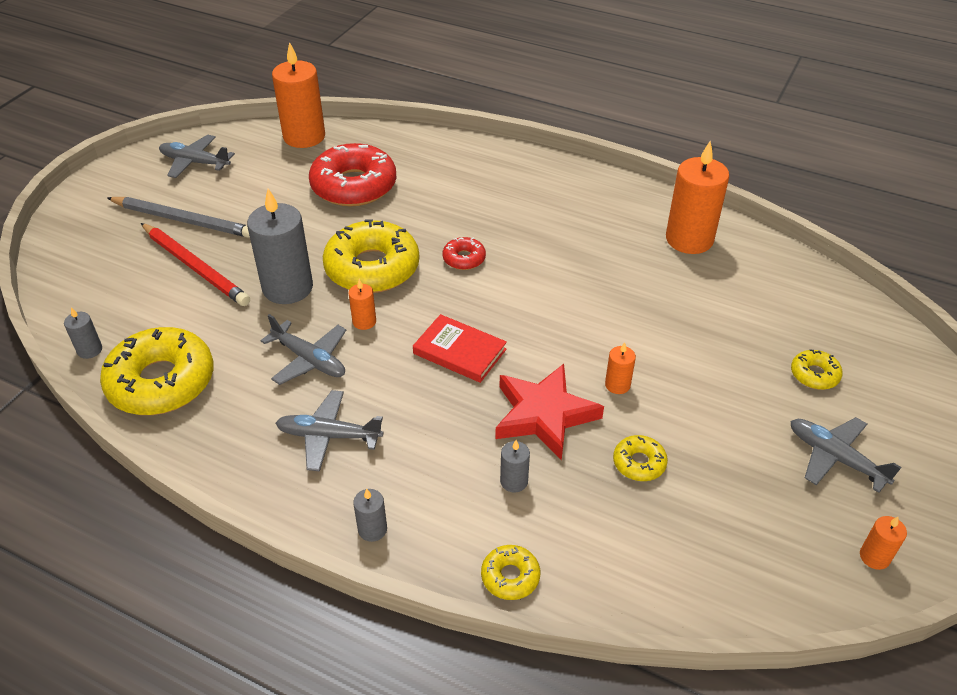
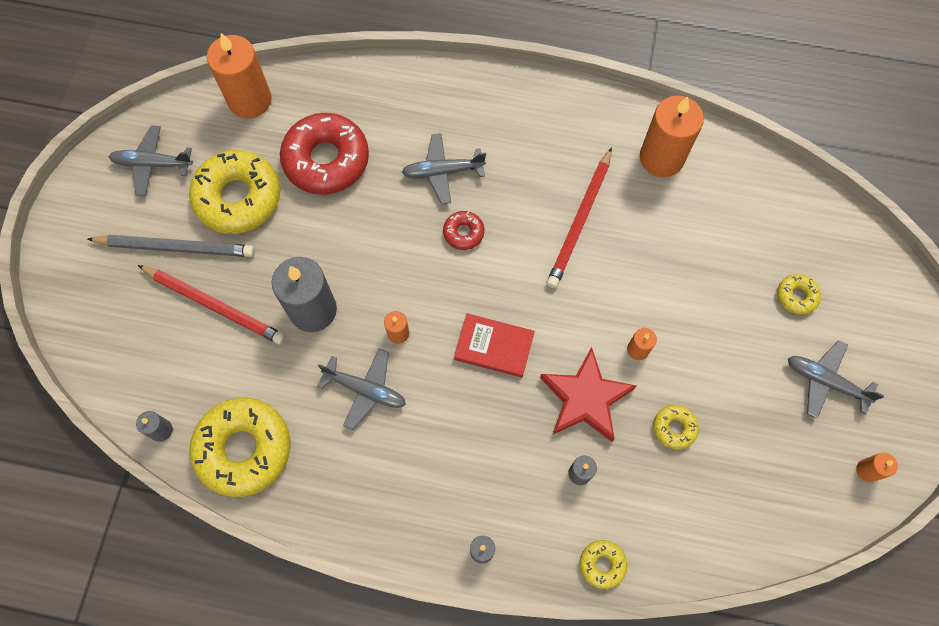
camera: 15 degrees left, 25 degrees up
grey plane [276,390,383,471] -> grey plane moved to [402,133,486,204]
yellow donut [323,219,420,293] -> yellow donut moved to [189,150,280,234]
none -> red pencil [547,147,612,288]

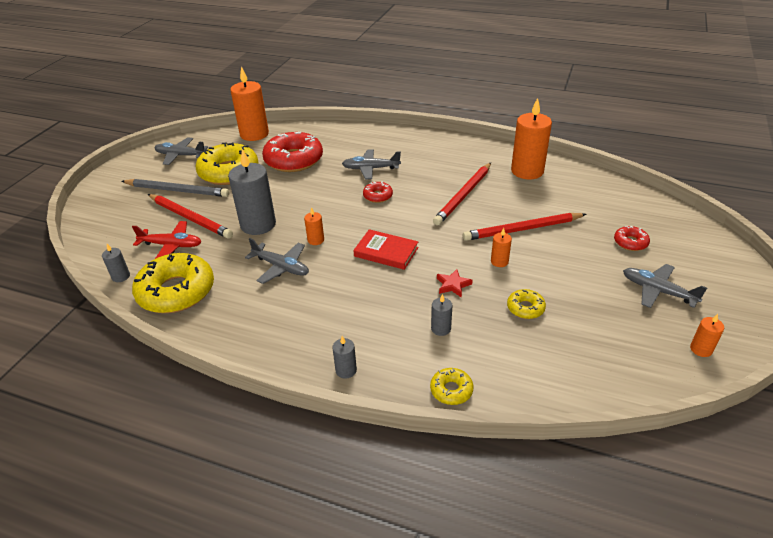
camera: 10 degrees right, 30 degrees down
red star [540,347,636,442] -> red star [437,269,473,298], size x0.47
yellow donut [777,274,821,315] -> red donut [614,226,650,251]
none -> red plane [132,221,202,259]
none -> red pencil [463,213,586,241]

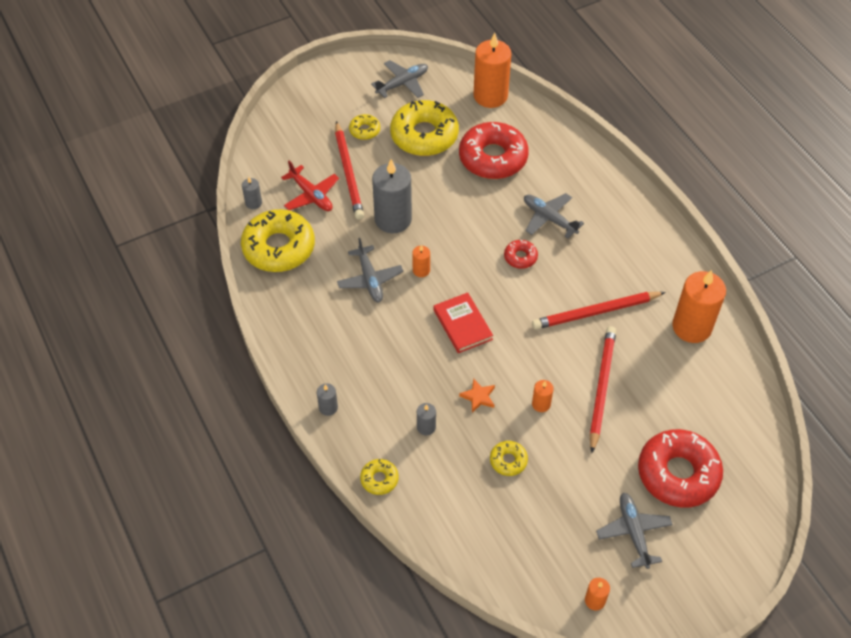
camera: 40 degrees right, 15 degrees up
grey pencil [121,179,229,197] -> yellow donut [349,114,380,140]
grey plane [155,137,208,165] -> grey plane turned 90 degrees clockwise [371,60,428,98]
red star [437,269,473,298] -> orange star [459,378,495,413]
red pencil [463,213,586,241] -> red pencil turned 75 degrees clockwise [590,326,616,453]
red donut [614,226,650,251] -> red donut [638,429,723,508], size x2.18

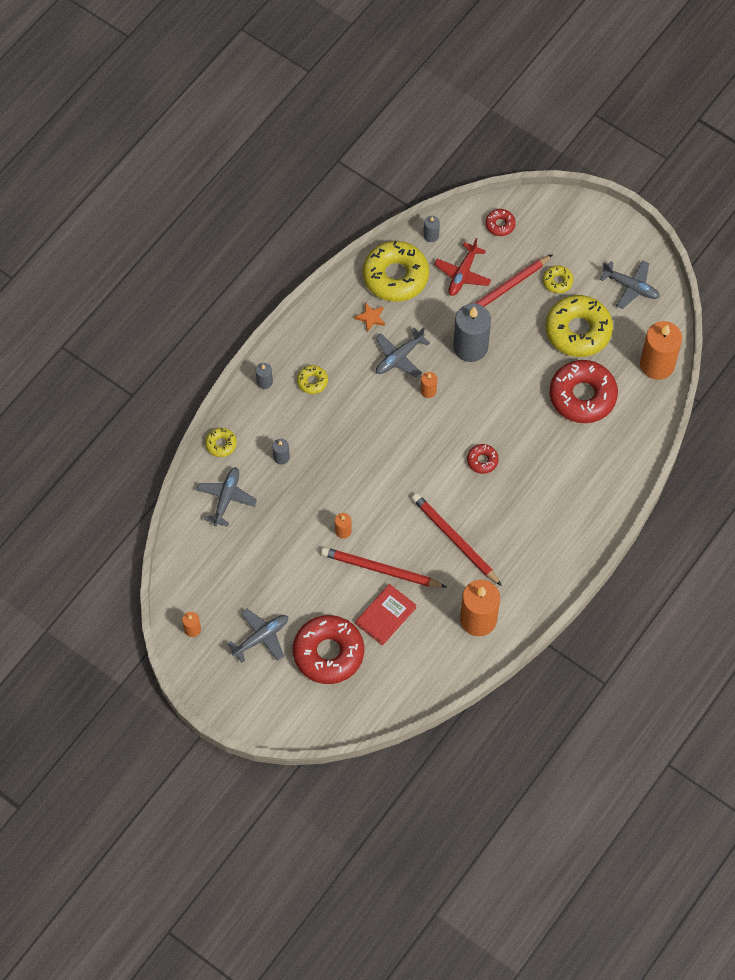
camera: 65 degrees right, 10 degrees up
red book [434,293,493,353] -> red book moved to [355,584,417,646]
orange star [459,378,495,413] -> orange star moved to [355,303,385,332]
yellow donut [490,441,528,476] -> yellow donut moved to [297,365,328,394]
grey plane [524,193,584,239] -> grey plane moved to [196,467,257,527]
red pencil [590,326,616,453] -> red pencil turned 150 degrees counterclockwise [321,547,446,588]
none -> red donut [485,209,516,236]

